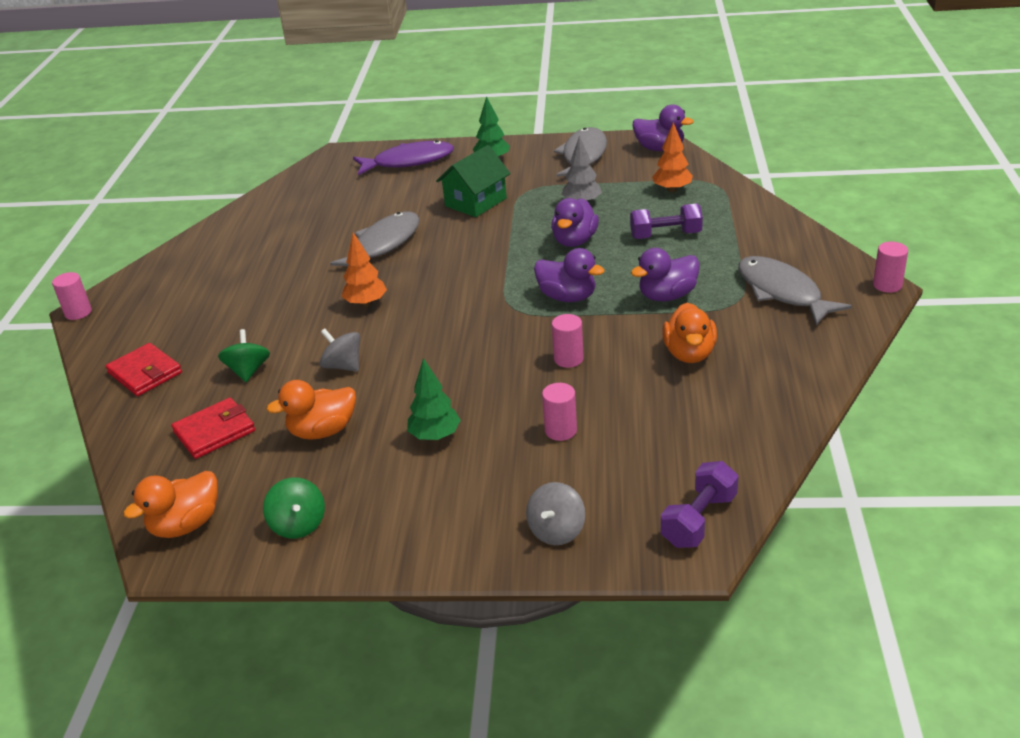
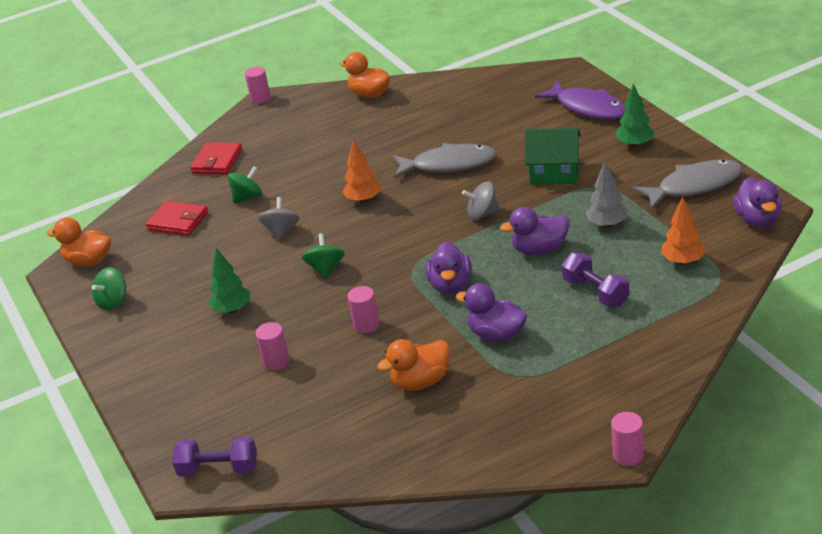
camera: 60 degrees right, 0 degrees up
orange duck [266,380,356,440] -> orange duck moved to [339,52,390,98]
grey spinning top [526,482,585,545] -> grey spinning top moved to [462,181,500,220]
grey fish [738,256,852,325] -> none
none -> green spinning top [302,233,345,279]

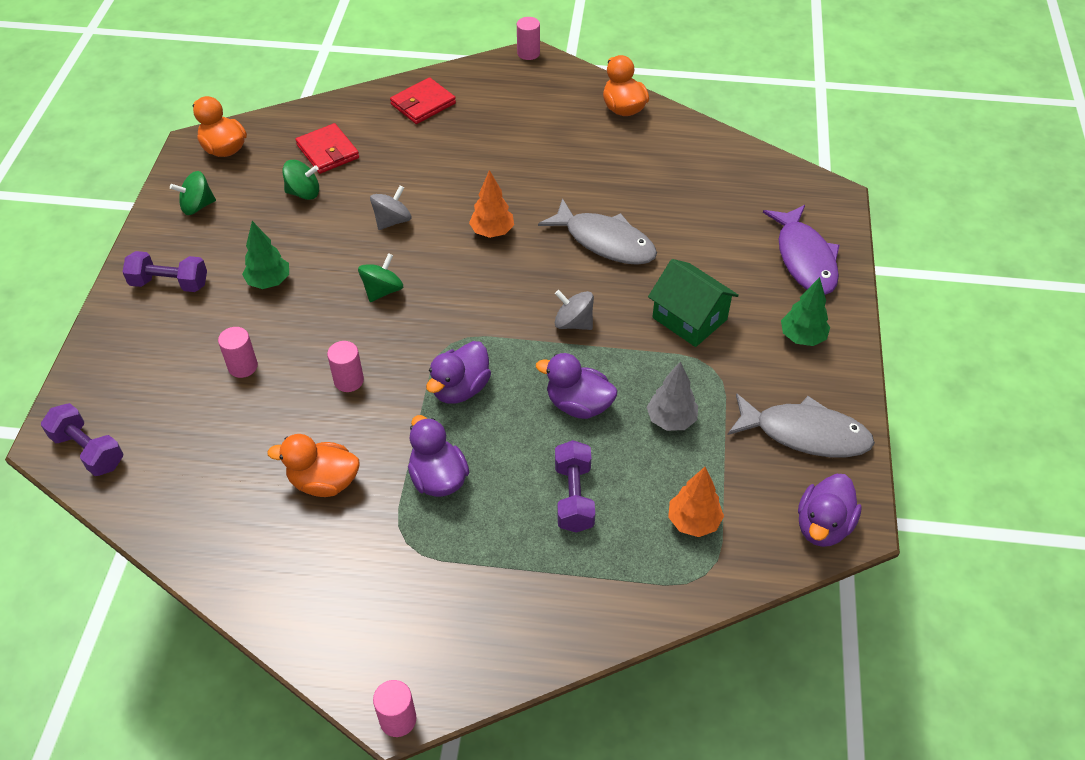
camera: 30 degrees right, 15 degrees up
green spinning top [228,166,262,204] -> green spinning top moved to [283,160,319,200]
none -> purple dumbbell [123,251,207,292]

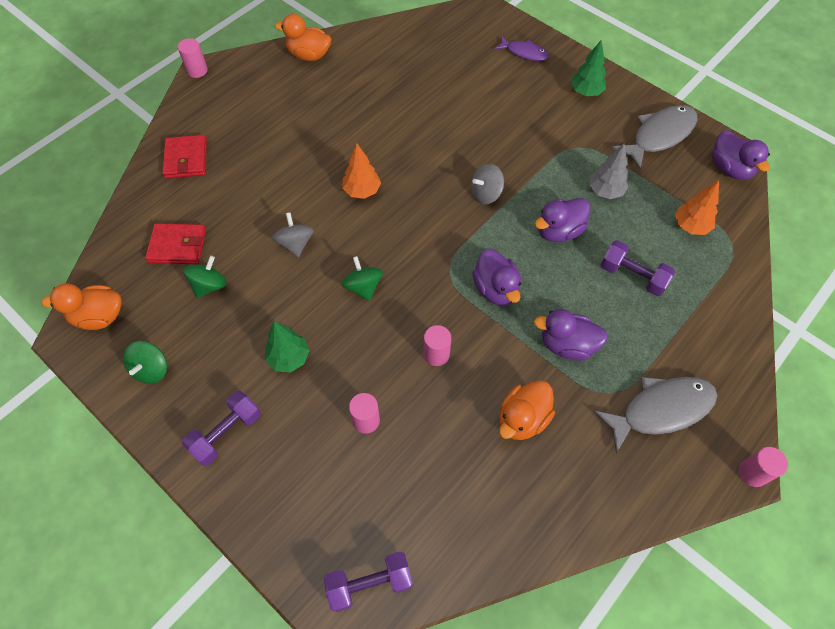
camera: 55 degrees left, 10 degrees up
grey fish [538,198,657,265] -> grey fish moved to [594,377,717,453]
green house [648,259,739,347] -> none
purple fish [763,205,840,295] -> purple fish [495,36,549,61], size x0.58

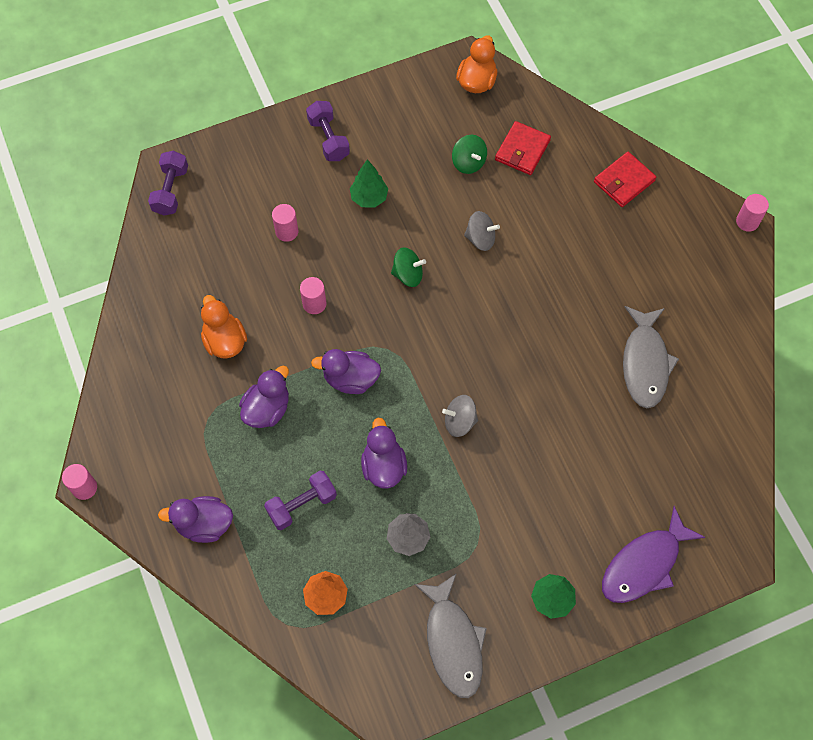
camera: 115 degrees right, 5 degrees up
green spinning top [123,341,167,384] -> none
red wallet [162,135,207,179] -> red wallet turned 60 degrees counterclockwise [594,152,656,207]
orange duck [275,14,331,61] -> none
orange tree [342,143,381,199] -> none
grey spinning top [471,164,504,204] -> grey spinning top turned 90 degrees counterclockwise [442,395,478,437]
purple fish [495,36,549,61] -> purple fish [602,506,705,603], size x1.71
grey fish [594,377,717,453] -> grey fish moved to [623,306,679,408]
purple duck [712,130,770,180] -> purple duck moved to [158,496,233,543]

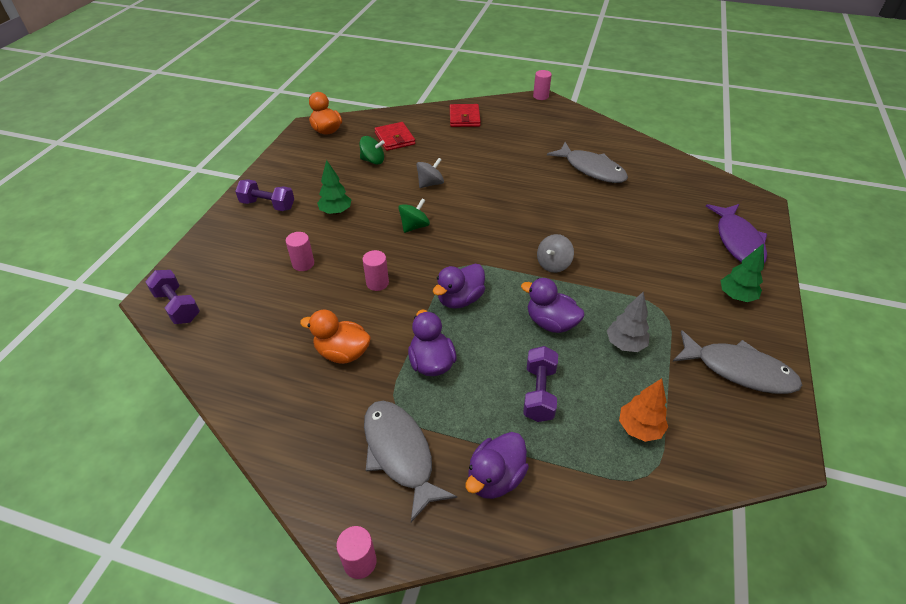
camera: 50 degrees left, 20 degrees down
none -> grey fish [364,401,457,522]

